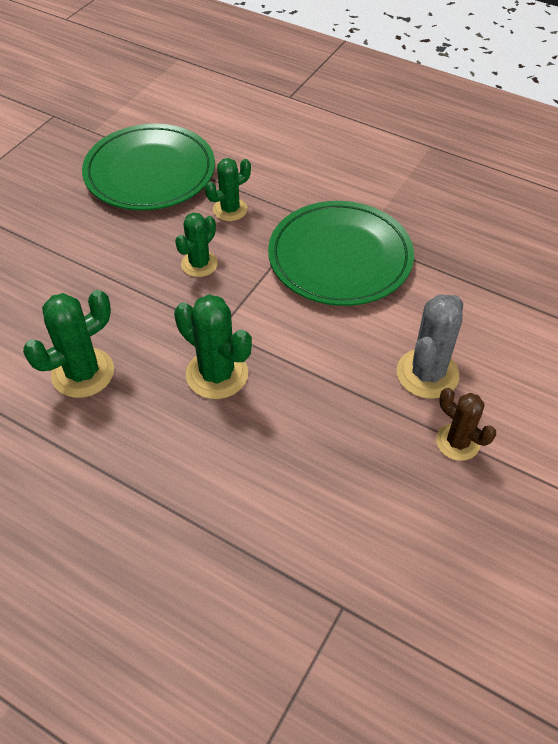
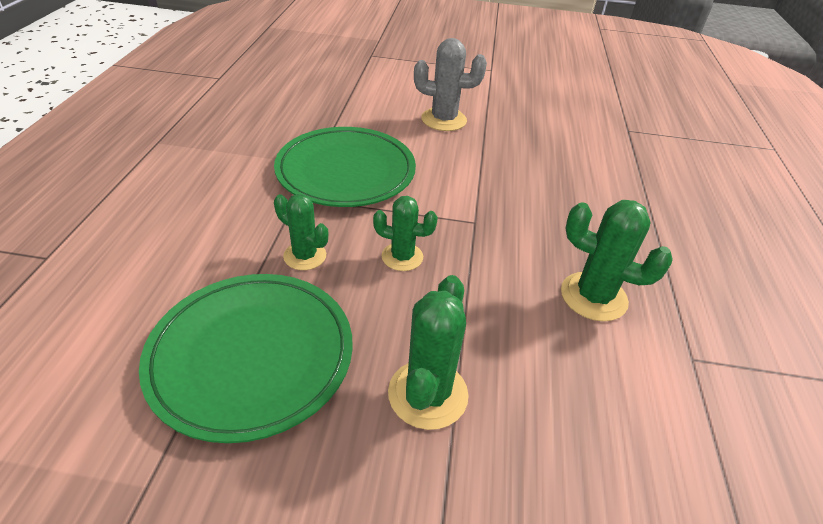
camera: 115 degrees left, 10 degrees down
green cactus [174,294,252,399] -> green cactus moved to [388,275,469,430]
brown cactus [436,388,496,461] -> none

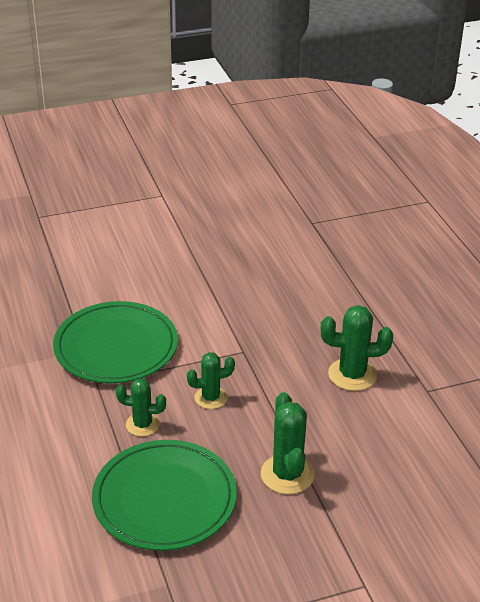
camera: 25 degrees left, 5 degrees down
grey cactus [414,38,487,131] -> none

